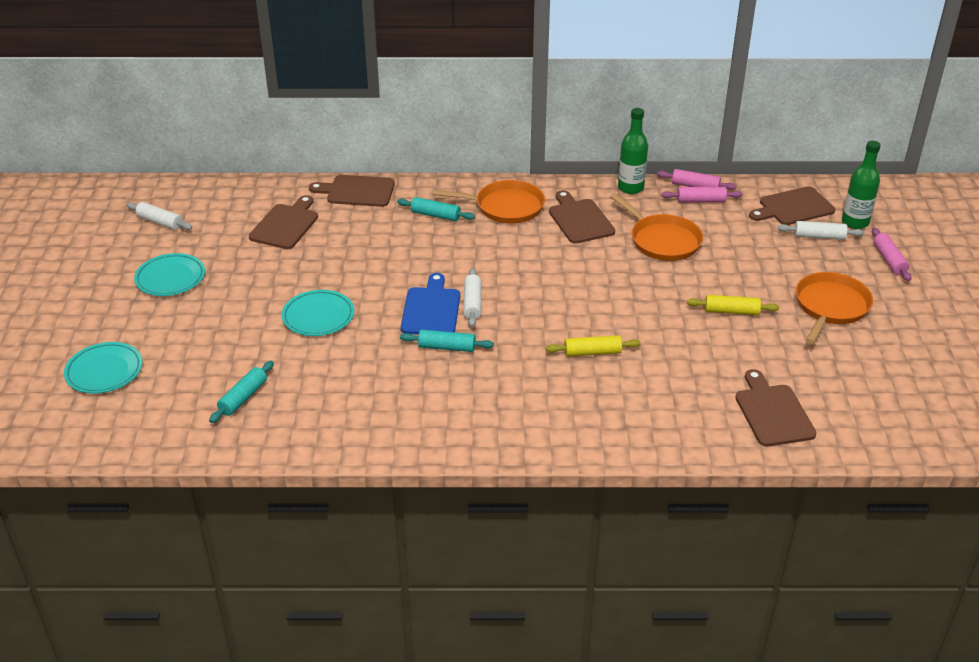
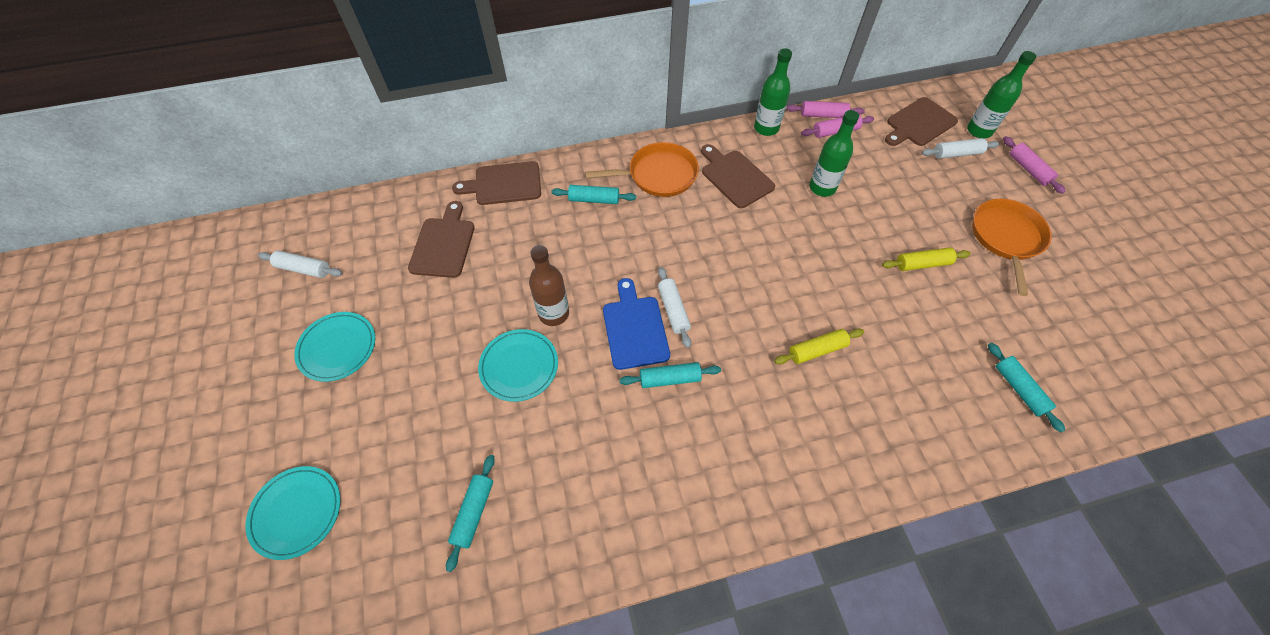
camera: 15 degrees left, 20 degrees up
orange pan [610,193,703,261] -> green bottle [809,110,859,197]
brown cutting board [735,369,816,447] -> turquoise rolling pin [988,343,1065,432]
none -> brown bottle [529,245,569,326]

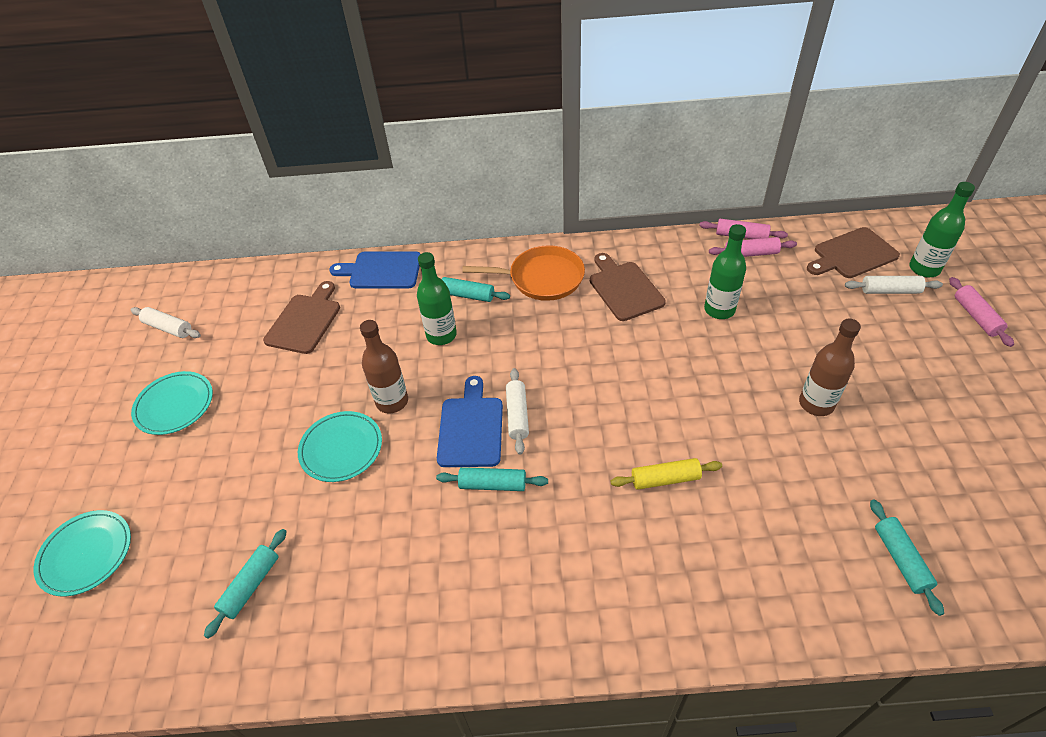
camera: 15 degrees right, 10 degrees down
brown cutting board [452,161,541,205] -> blue cutting board [329,252,420,289]
green bottle [754,48,792,136] -> green bottle moved to [417,252,457,345]
yellow rolling pin [882,247,971,271] -> brown bottle [799,319,861,416]
orange pan [972,199,1052,296] -> none

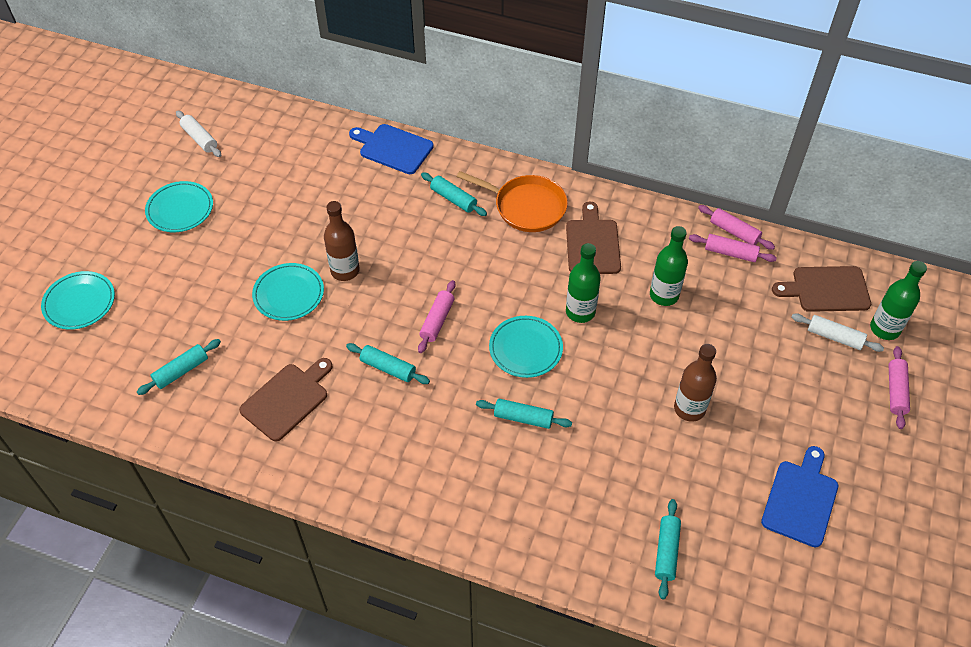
camera: 20 degrees right, 5 degrees up
brown cutting board [263,281,340,354] -> brown cutting board moved to [239,358,333,441]
green bottle [417,252,457,345] -> green bottle moved to [566,243,601,323]
blue cutting board [437,376,503,467] -> blue cutting board moved to [761,446,838,547]
white rolling pin [506,368,529,455] -> pink rolling pin [418,280,456,353]
yellow rolling pin [611,458,722,490] -> turquoise rolling pin [476,399,572,429]
none -> turquoise plate [489,316,563,378]

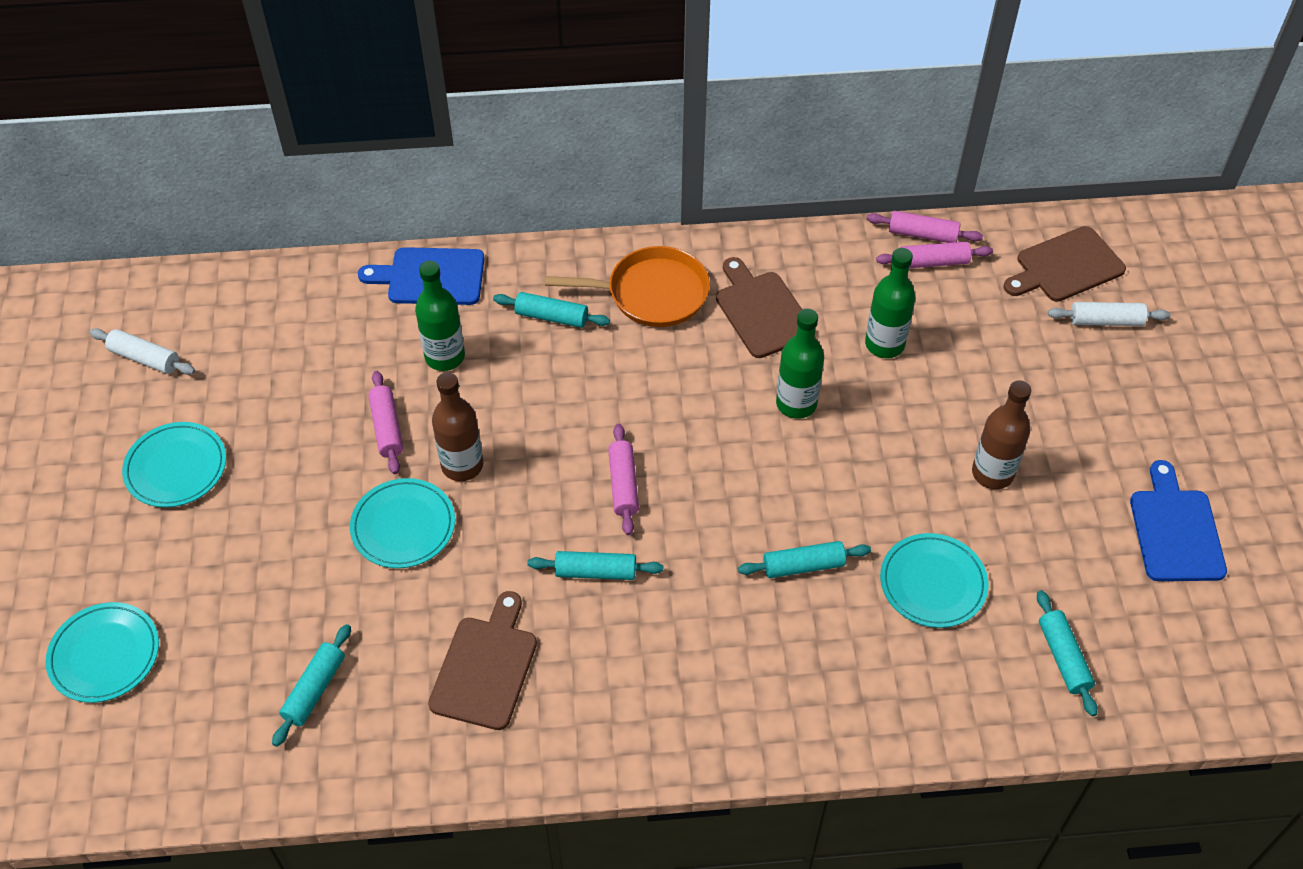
camera: 25 degrees left, 0 degrees up
turquoise plate [489,316,563,378] -> turquoise plate moved to [880,533,988,628]
green bottle [870,261,927,340] -> green bottle moved to [415,261,465,371]
pink rolling pin [888,346,910,429] -> pink rolling pin moved to [368,371,403,474]

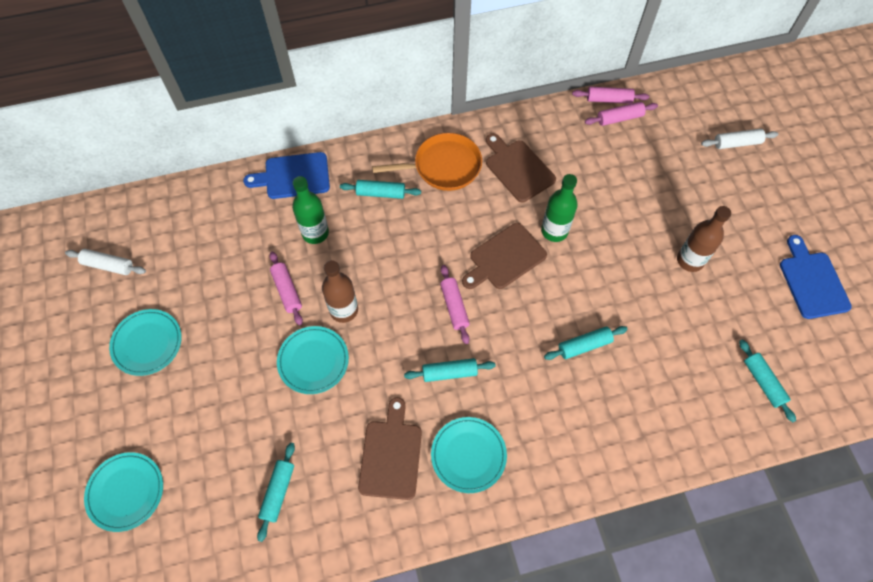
camera: 10 degrees left, 10 degrees up
green bottle [865,248,916,358] -> none
turquoise plate [880,533,988,628] -> turquoise plate moved to [431,417,507,493]
brown cutting board [1004,226,1126,302] -> brown cutting board moved to [462,223,547,289]

